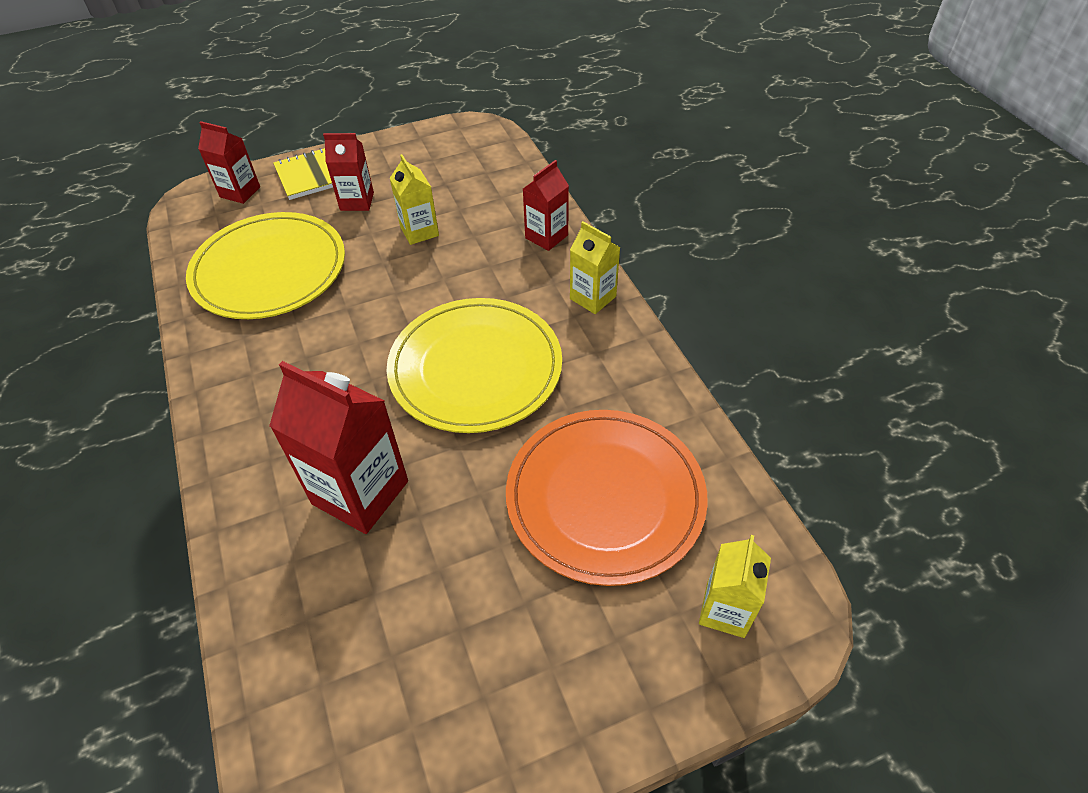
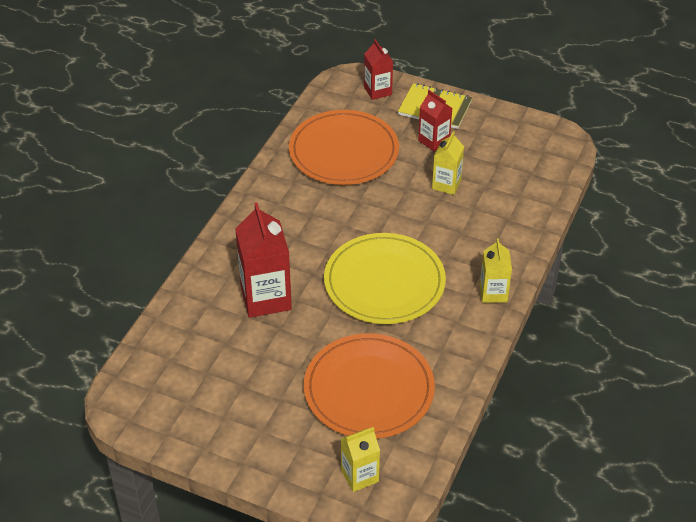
camera: 45 degrees right, 5 degrees down
yellow plate [186,212,345,319] -> orange plate [289,110,399,185]
red carton [523,160,569,251] -> none

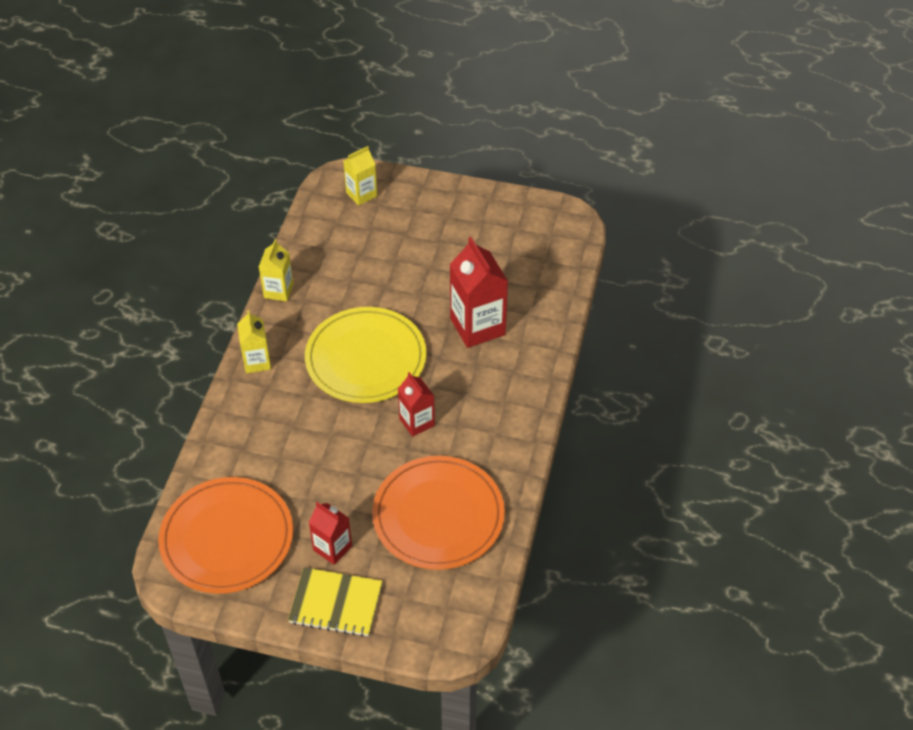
camera: 170 degrees right, 5 degrees up
orange plate [304,333,435,439] -> orange plate moved to [158,477,293,594]
red carton [364,39,393,100] -> red carton moved to [398,372,435,437]
yellow carton [432,131,464,195] -> yellow carton moved to [259,239,293,302]

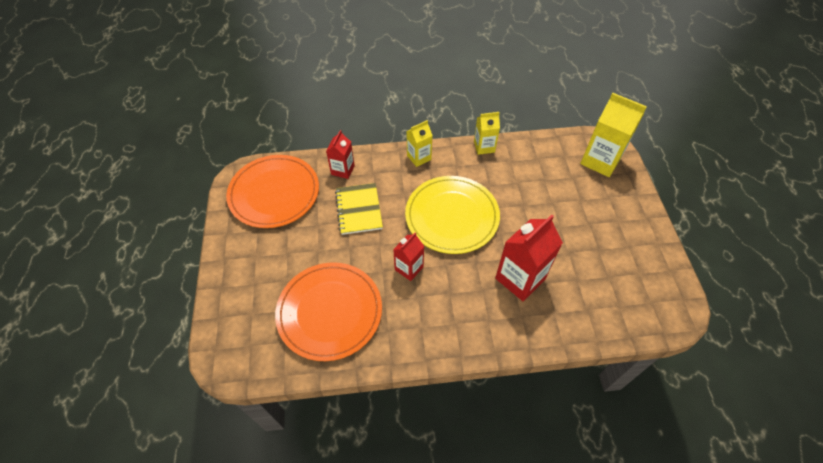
camera: 70 degrees right, 5 degrees up
yellow notebook [288,567,382,637] -> yellow notebook moved to [335,183,383,235]
red carton [309,502,352,565] -> red carton moved to [326,130,355,179]
yellow carton [343,146,377,206] -> yellow carton [580,93,647,177], size x1.71

